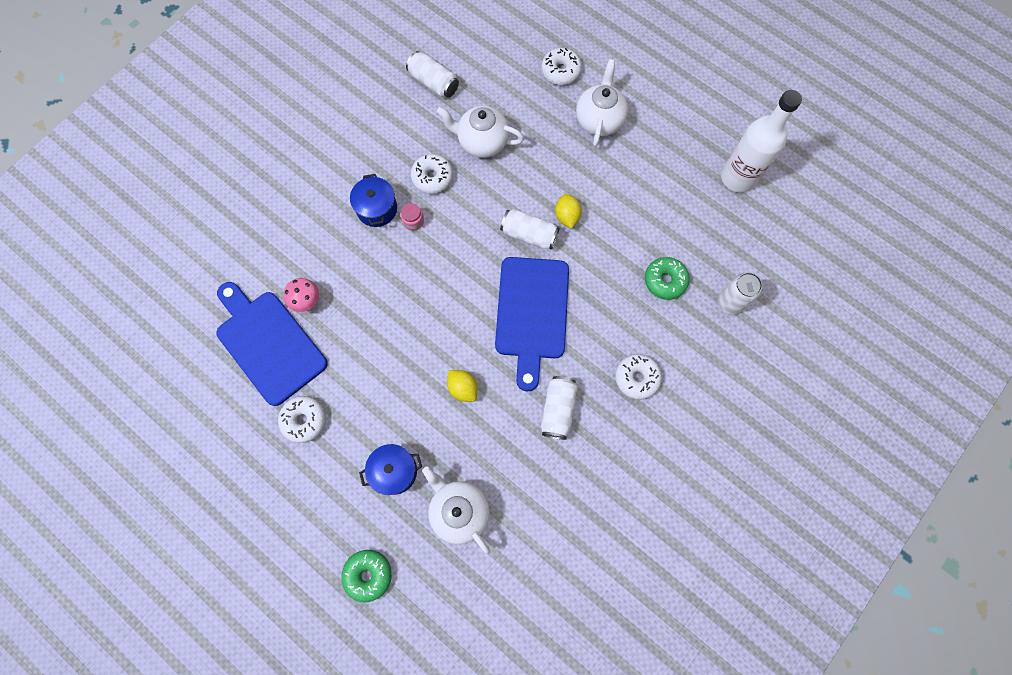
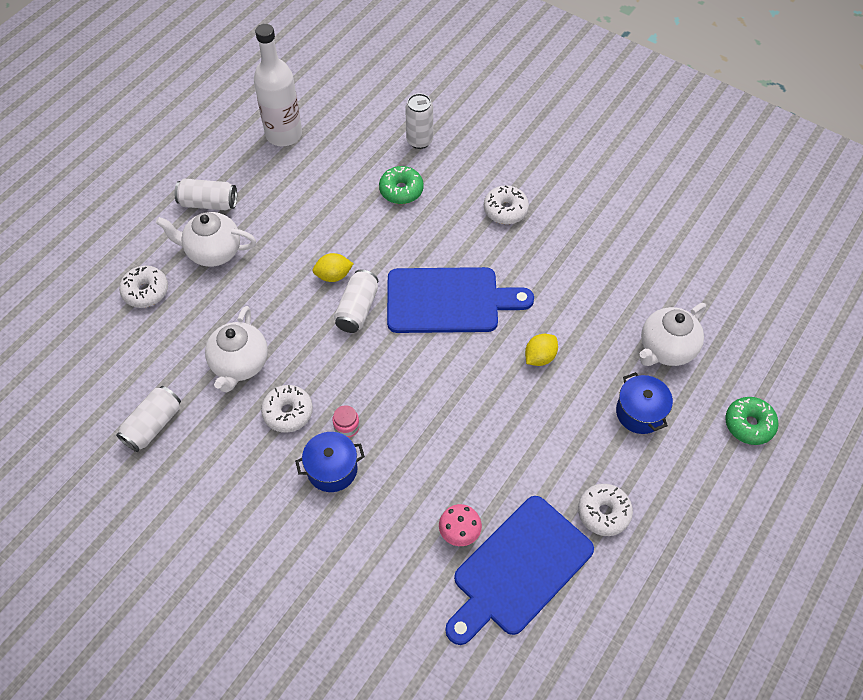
camera: 95 degrees left, 15 degrees down
white can [541,376,578,440] -> white can moved to [174,179,237,210]

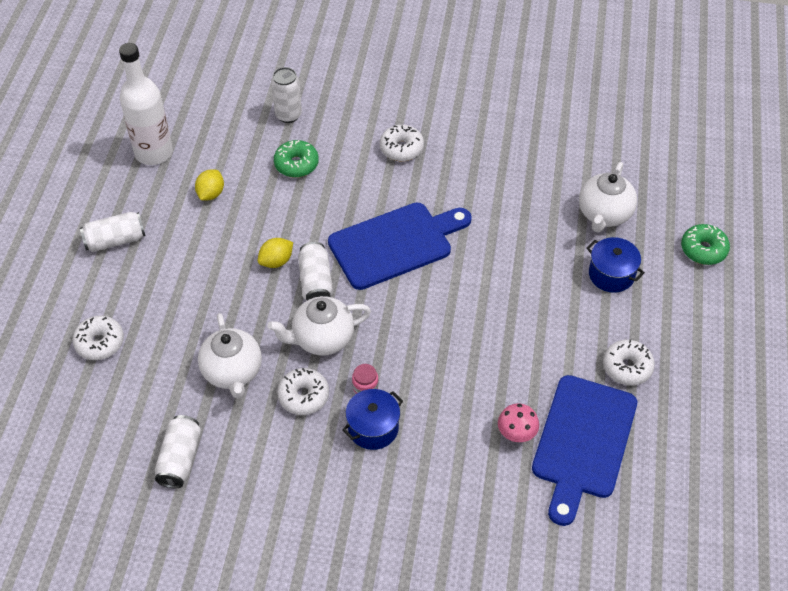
camera: 25 degrees left, 5 degrees down
white teapot [156,212,256,267] -> white teapot moved to [267,296,371,355]
yellow lemon [525,334,558,366] -> yellow lemon moved to [195,169,224,200]

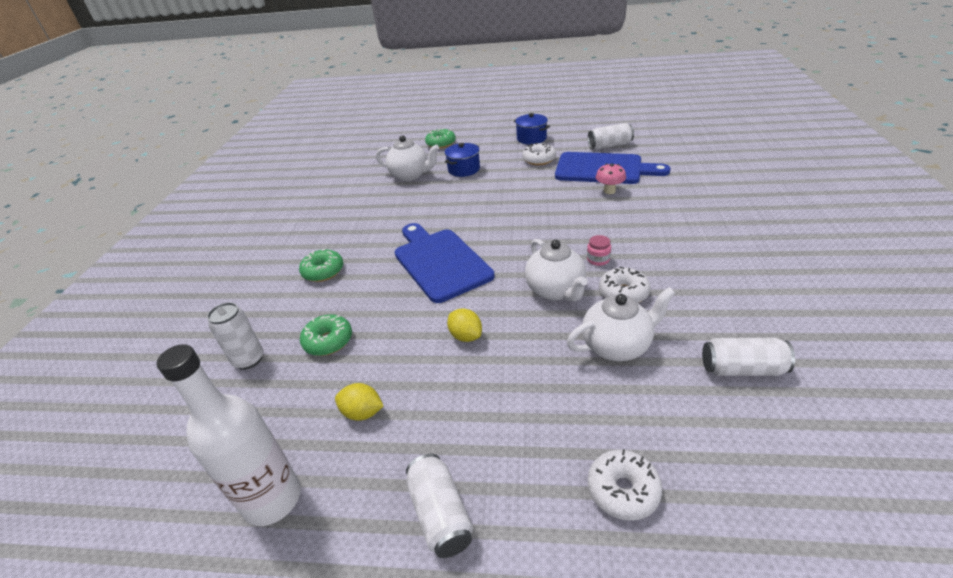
camera: 90 degrees left, 15 degrees down
white can [298,242,333,301] -> white can moved to [588,123,634,149]
blue pot [342,389,403,450] -> blue pot moved to [514,113,550,145]
white donut [380,125,424,161] -> green donut [299,248,343,282]

